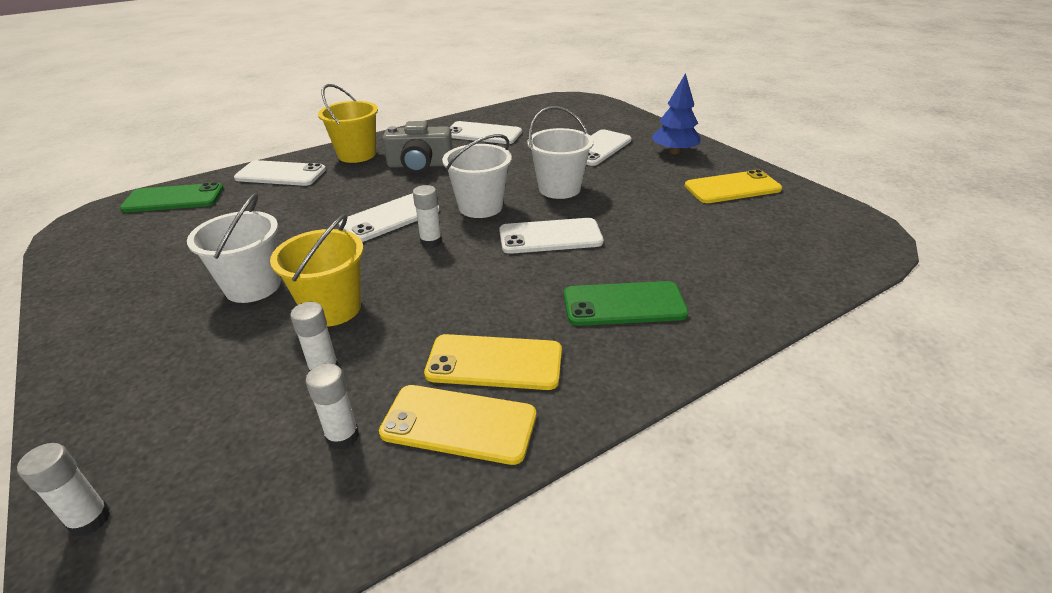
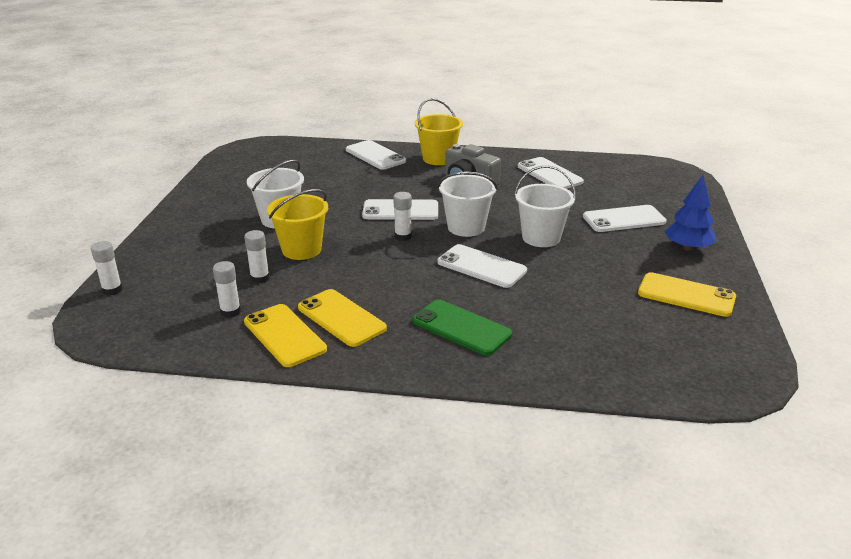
camera: 40 degrees right, 5 degrees down
green phone [120,182,224,213] -> none

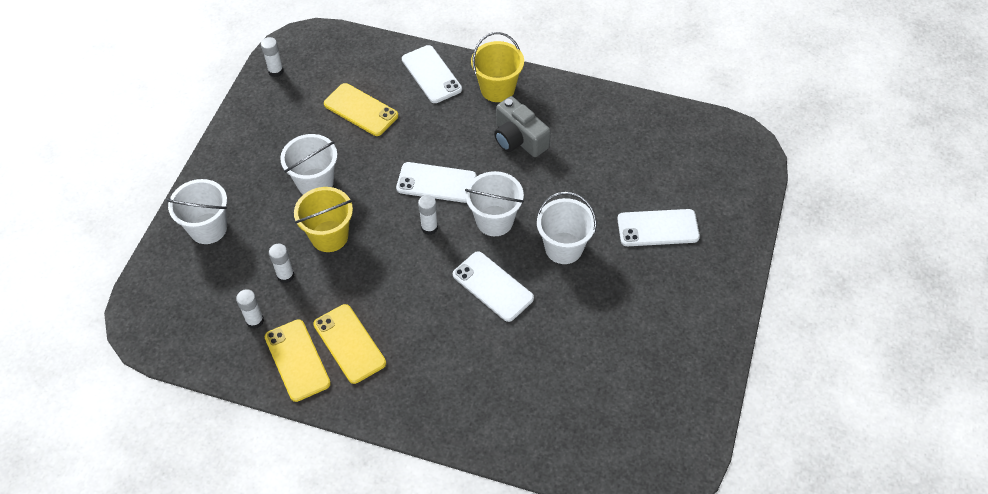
camera: 10 degrees right, 25 degrees up
white glue stick [91,241,122,295] -> white glue stick moved to [261,37,284,77]
green phone [412,300,512,355] -> none
white phone [518,157,584,189] -> none
yellow phone [638,272,736,317] -> yellow phone moved to [324,83,398,136]
blue tree [664,175,716,251] -> none
none -> white bucket [166,179,227,244]

